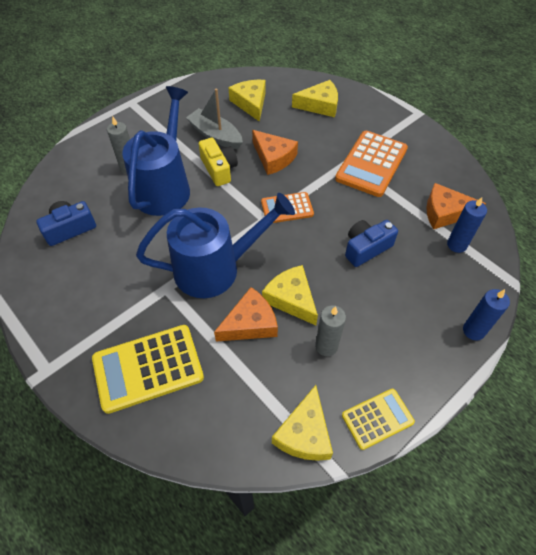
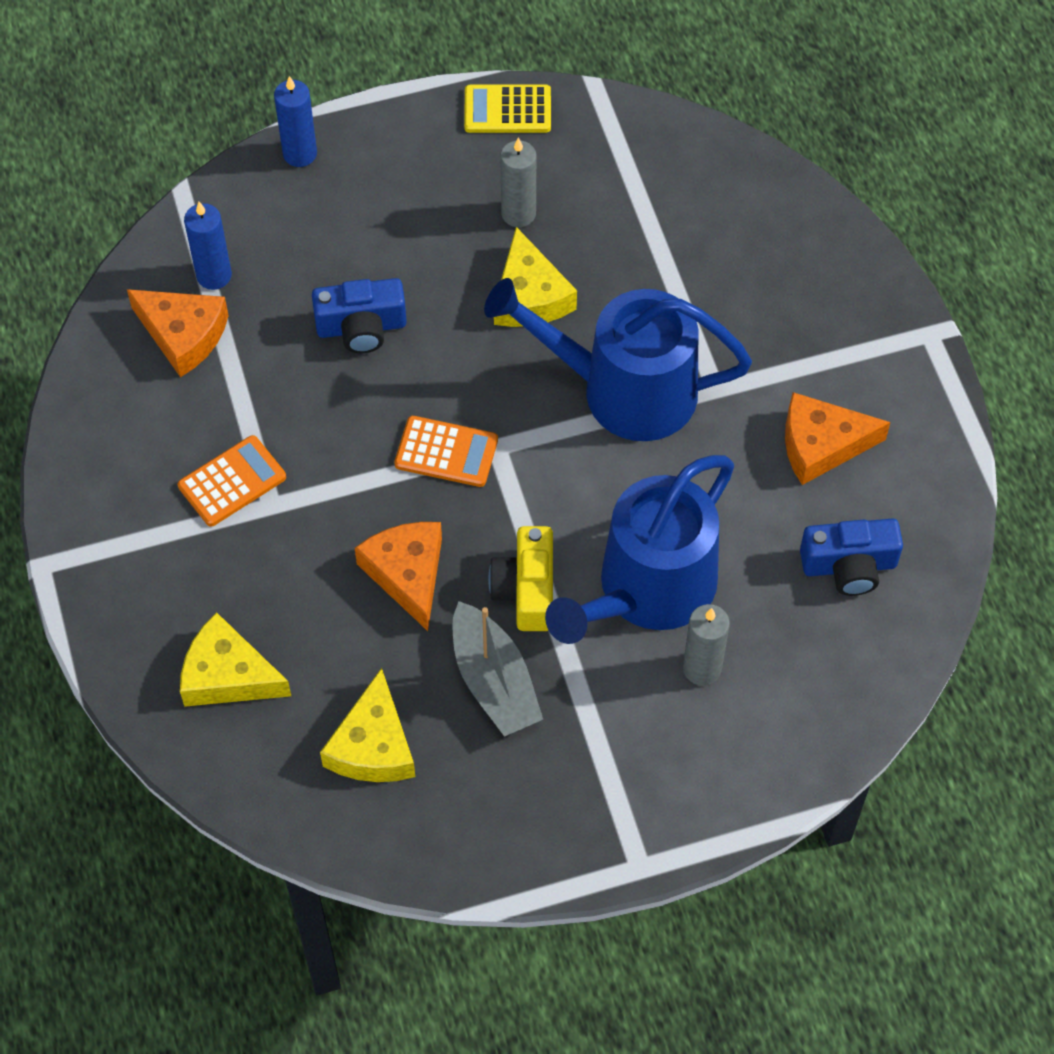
camera: 155 degrees left, 5 degrees up
yellow calculator [92,325,204,414] -> none
orange cheese [214,287,278,342] -> orange cheese moved to [785,392,891,485]
yellow cheese [272,385,333,461] -> none
orange calculator [335,131,408,197] -> orange calculator [178,435,286,527], size x0.59

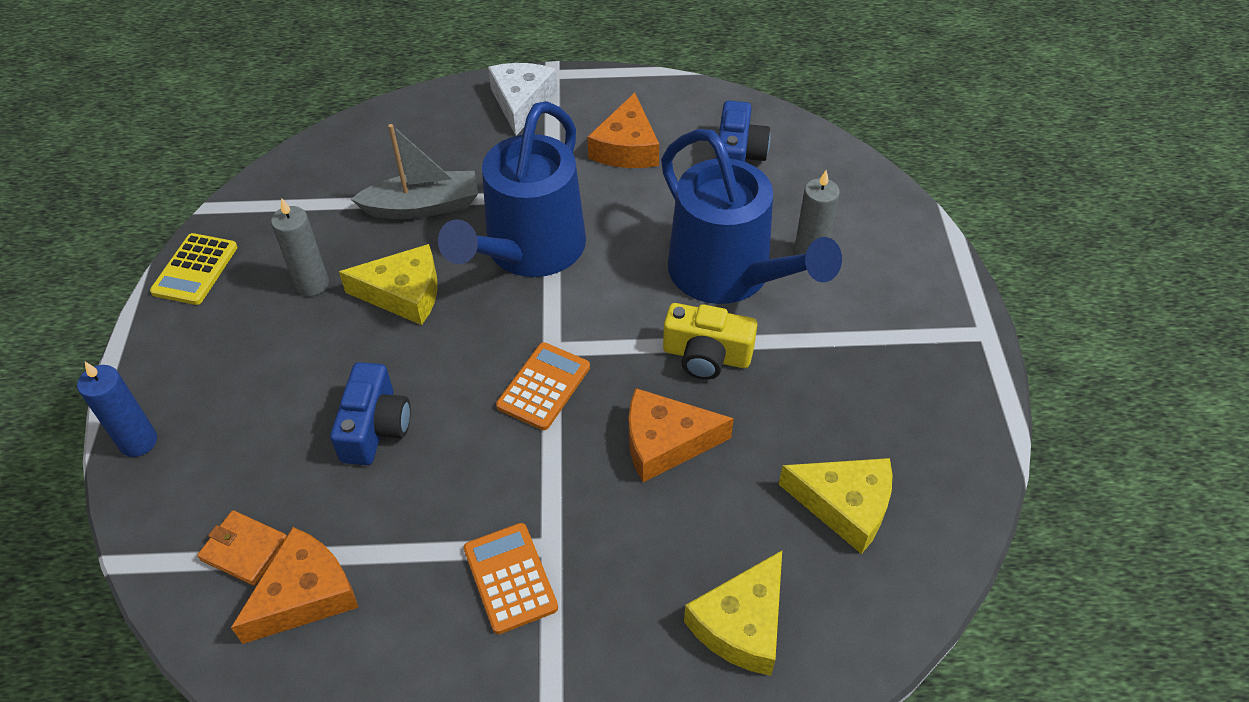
camera: 75 degrees left, 10 degrees down
blue candle [184,202,232,290] -> orange wallet [197,510,287,586]
grey boat [452,601,543,737] -> grey boat moved to [351,124,478,219]
none -> white cheese [488,63,557,135]

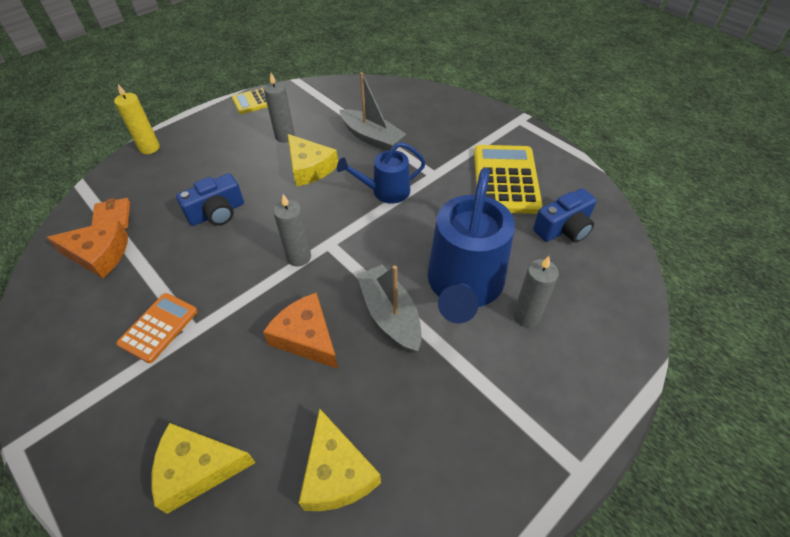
camera: 50 degrees right, 0 degrees up
blue candle [77,362,157,457] -> yellow candle [114,84,160,154]
blue watering can [438,101,586,277] -> blue watering can [337,142,426,204], size x0.55
white cheese [488,63,557,135] -> none
orange calculator [496,342,590,430] -> grey candle [273,194,311,266]
orange cheese [587,93,659,168] -> yellow calculator [474,145,542,214]
yellow camera [663,303,757,380] -> grey boat [357,265,422,353]

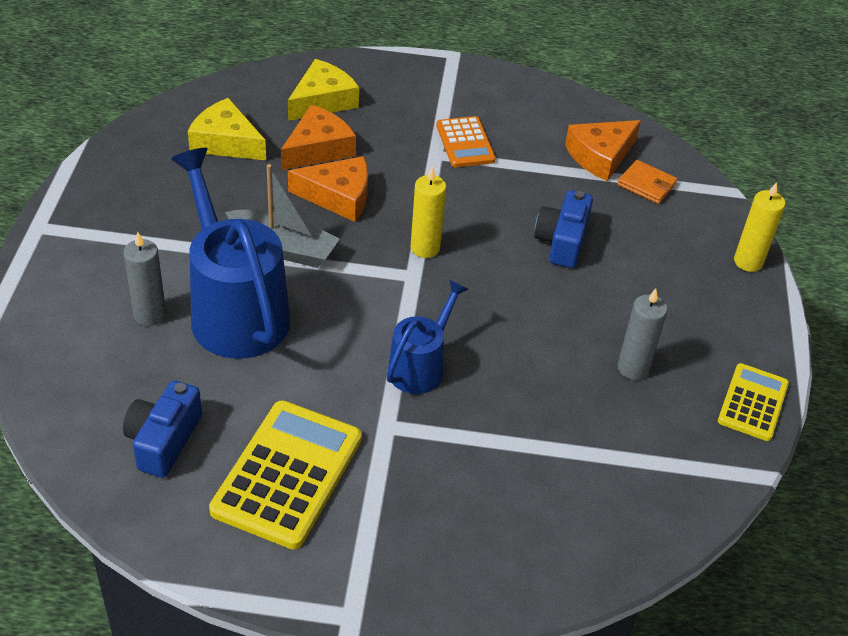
camera: 135 degrees right, 5 degrees down
grey candle [273,194,311,266] -> yellow candle [410,166,446,258]
yellow cheese [287,134,338,187] -> none
grey boat [340,72,406,151] -> none
yellow calculator [474,145,542,214] -> yellow calculator turned 120 degrees counterclockwise [209,400,362,550]
none -> orange cheese [281,105,356,170]

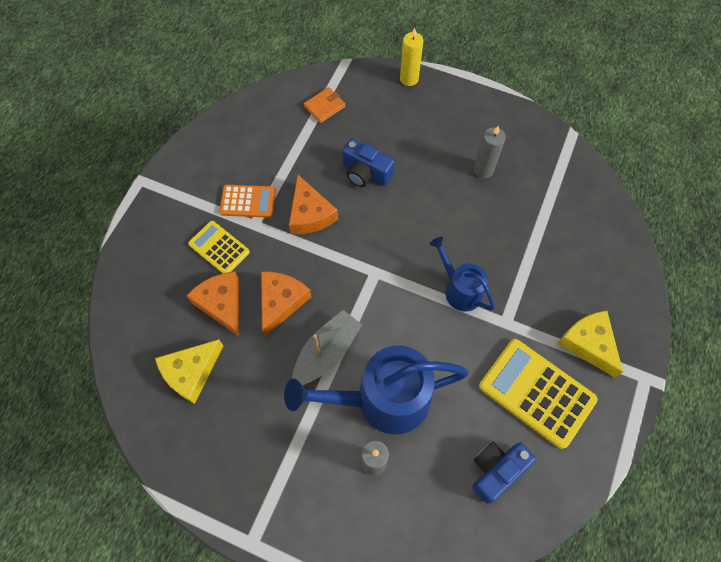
camera: 70 degrees left, 20 degrees up
blue camera [123,380,202,478] -> blue camera turned 105 degrees clockwise [472,442,536,504]
yellow cheese [288,59,359,121] -> yellow cheese moved to [557,311,623,378]
yellow candle [410,166,446,258] -> none
orange cheese [565,120,641,181] -> orange cheese moved to [289,175,338,234]
yellow calculator [718,363,789,441] -> yellow calculator moved to [188,221,250,273]

